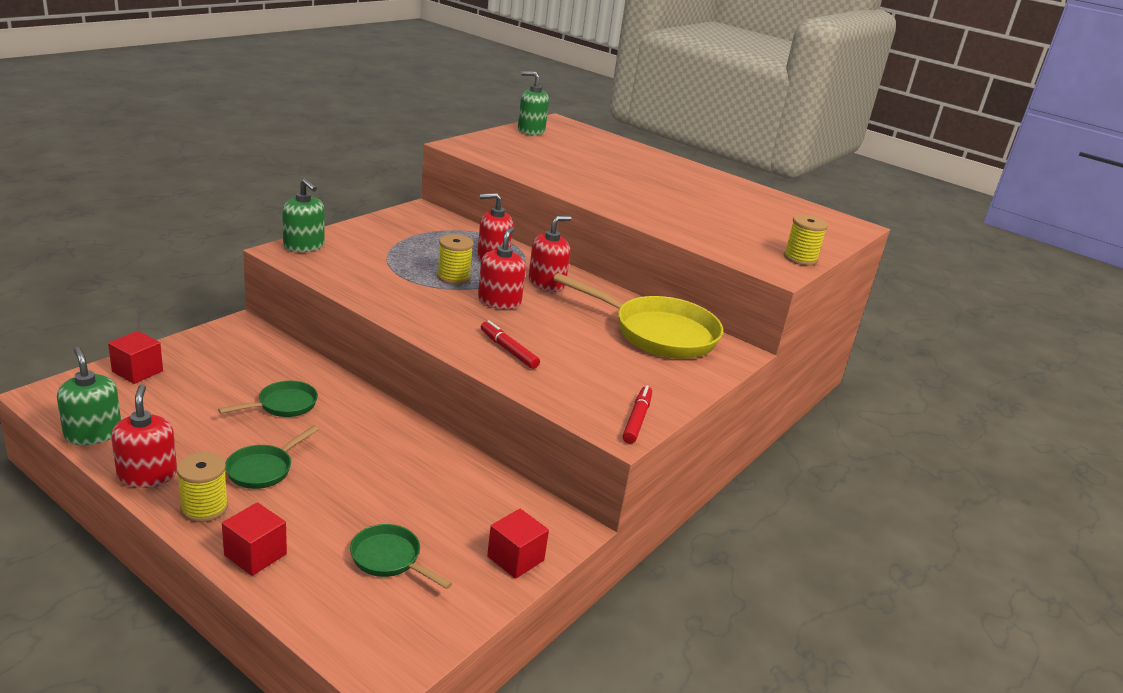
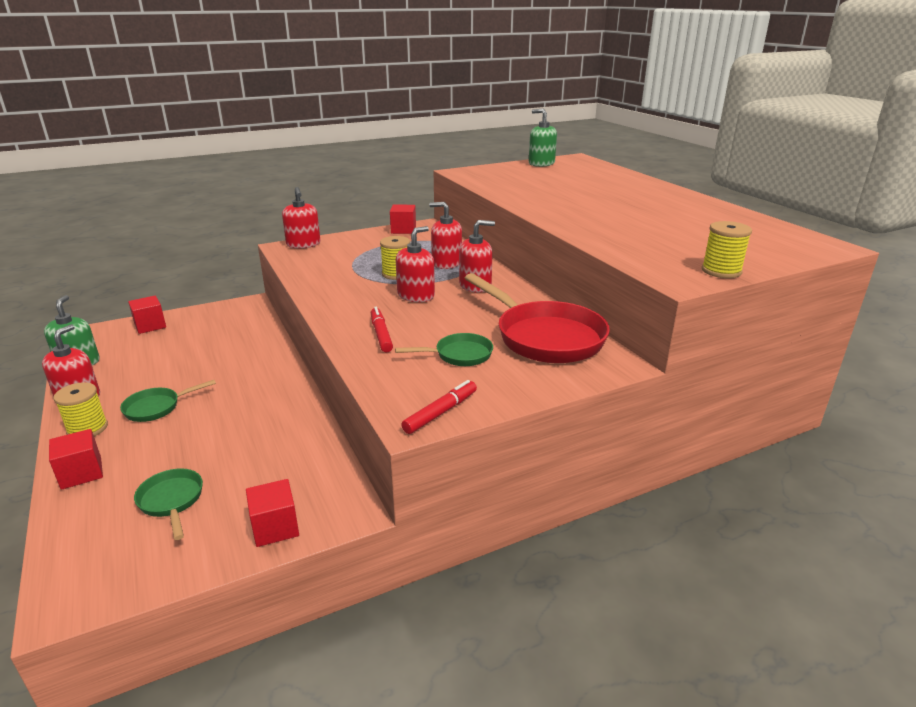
camera: 30 degrees right, 0 degrees up
green pan [218,381,318,417] -> green pan moved to [395,333,493,366]
green soap dispenser [282,178,325,252] -> red soap dispenser [282,187,320,249]
yellow pan [553,273,723,359] -> red pan [465,273,610,363]
none -> red cube [390,204,416,234]

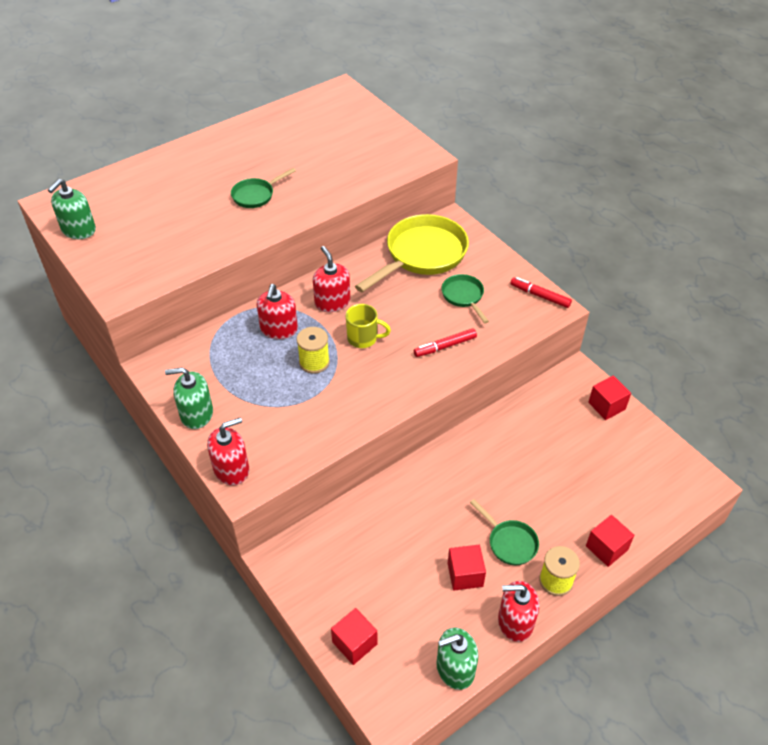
camera: 100 degrees left, 20 degrees up
green pan [134,468,203,540] -> green pan moved to [231,168,296,208]
red cube [390,204,416,234] -> red cube moved to [448,545,486,591]
red soap dispenser [396,226,435,302] -> yellow mug [346,304,391,348]
red pan [465,273,610,363] -> yellow pan [355,214,469,292]
yellow spool [702,221,752,278] -> none
none -> green soap dispenser [165,367,213,429]

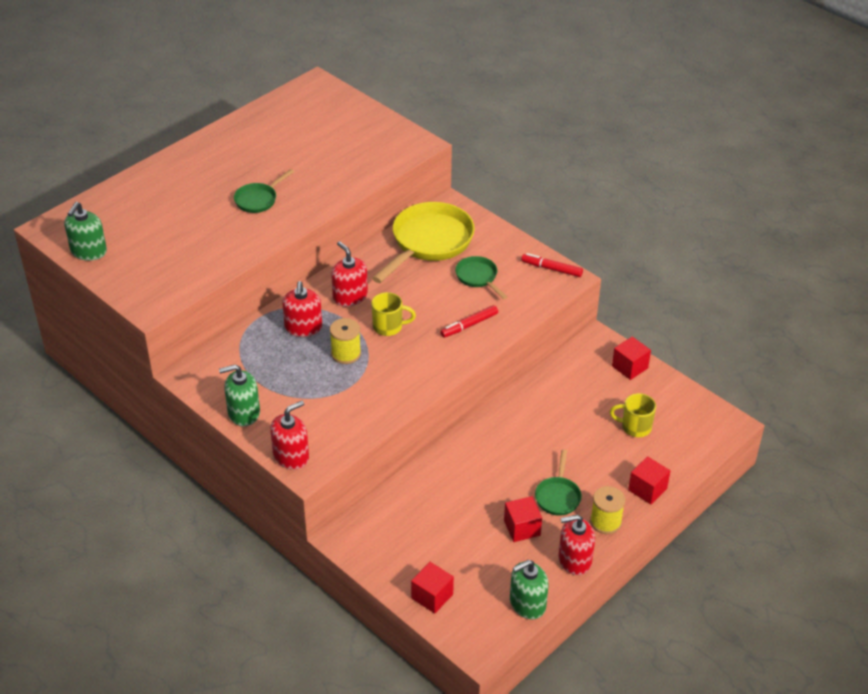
camera: 10 degrees left, 5 degrees down
green pan [470,499,539,565] -> green pan turned 60 degrees clockwise [535,449,582,516]
none -> yellow mug [610,393,656,437]

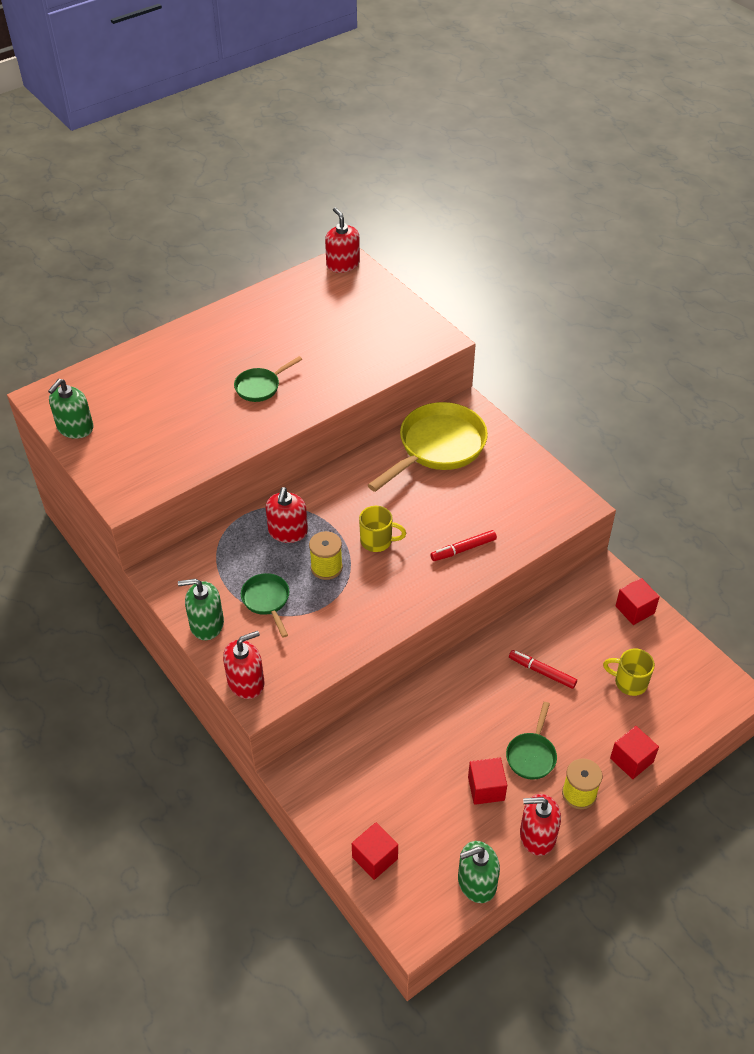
camera: 10 degrees right, 5 degrees up
red soap dispenser [331,241,368,307] -> red soap dispenser moved to [325,207,360,273]
green pan [455,256,507,299] -> green pan moved to [241,573,289,638]
red marker [521,253,583,277] -> red marker moved to [509,650,577,689]

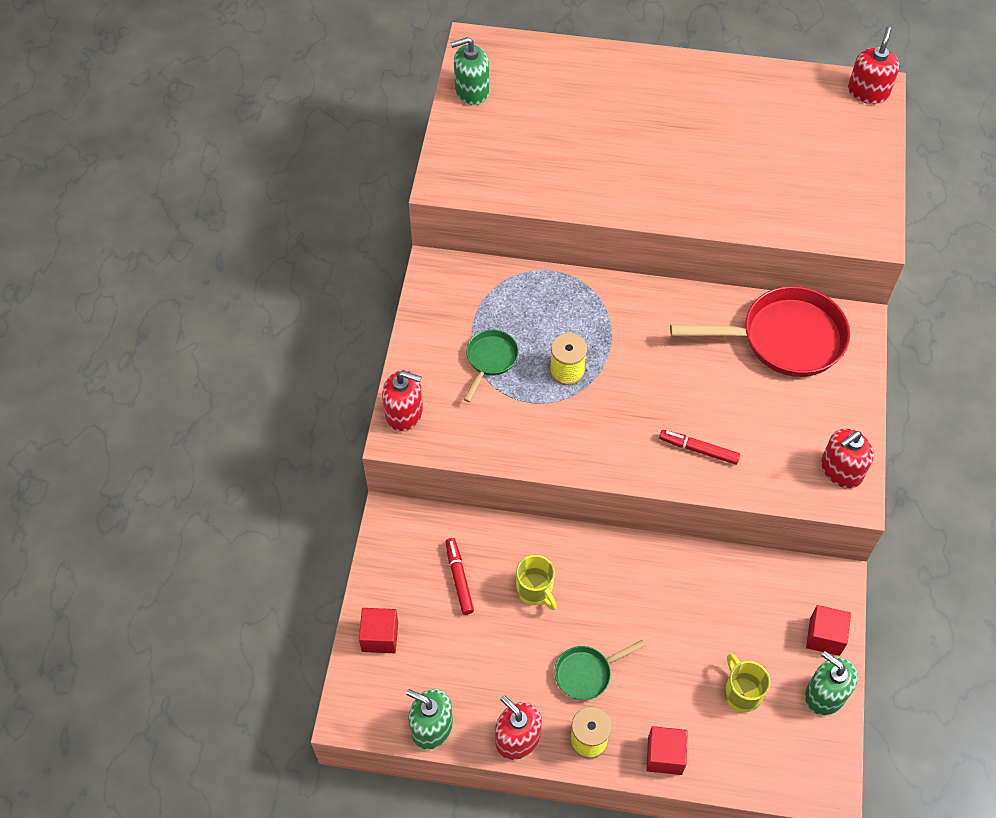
camera: 45 degrees right, 10 degrees up
green soap dispenser [178,579,224,640] -> green soap dispenser moved to [805,651,857,716]
green pan [234,356,302,402] -> none
red soap dispenser [266,487,308,543] -> red soap dispenser moved to [821,428,874,489]
yellow mug [359,506,406,552] -> yellow mug moved to [516,555,557,610]
yellow pan [368,402,488,492] -> red pan [670,286,850,377]
red cube [468,758,507,805] -> none
red marker [509,650,577,689] -> red marker moved to [445,538,474,615]

